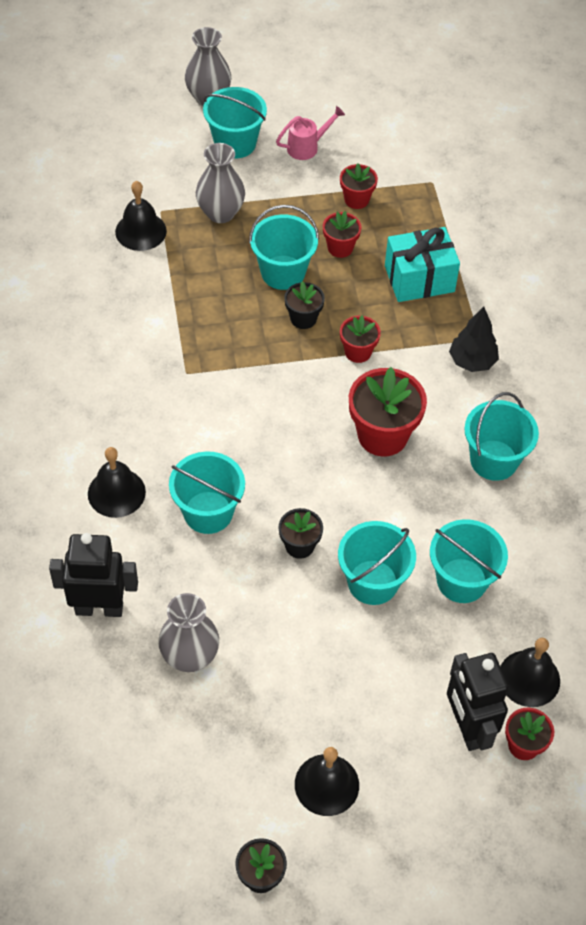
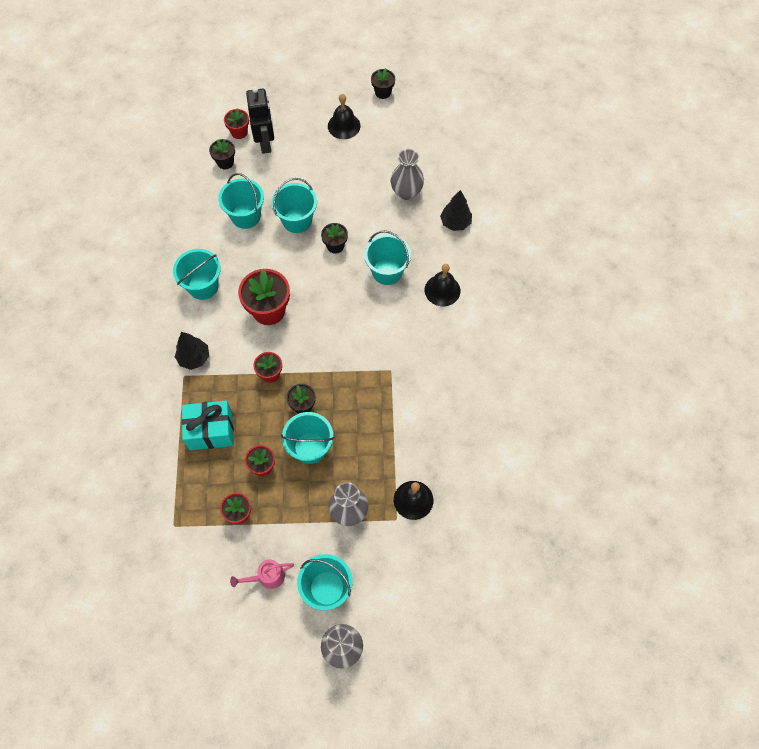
camera: 170 degrees left, 10 degrees up
black robot [49,533,138,617] -> black tree [440,190,472,231]
black bell [500,638,560,707] -> black flower pot [209,139,235,169]

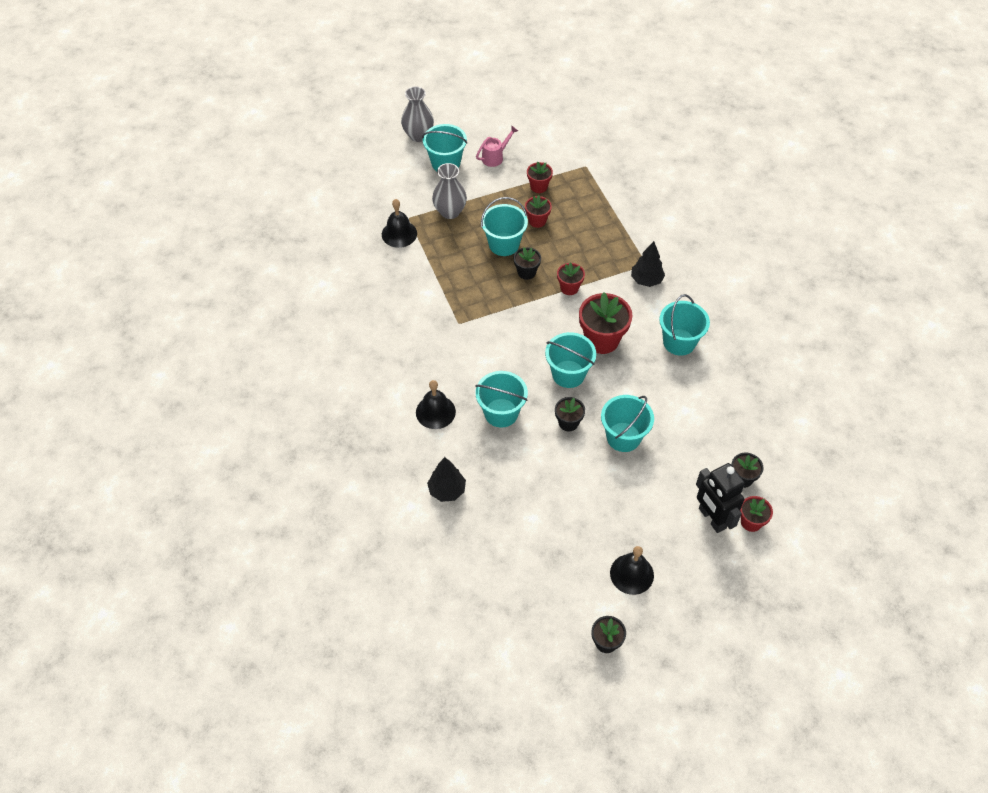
camera: 160 degrees right, 10 degrees down
turquoise gift [181,400,234,450] -> none
turquoise bucket [218,173,264,229] -> turquoise bucket moved to [545,332,596,388]
grey vase [391,149,424,200] -> none

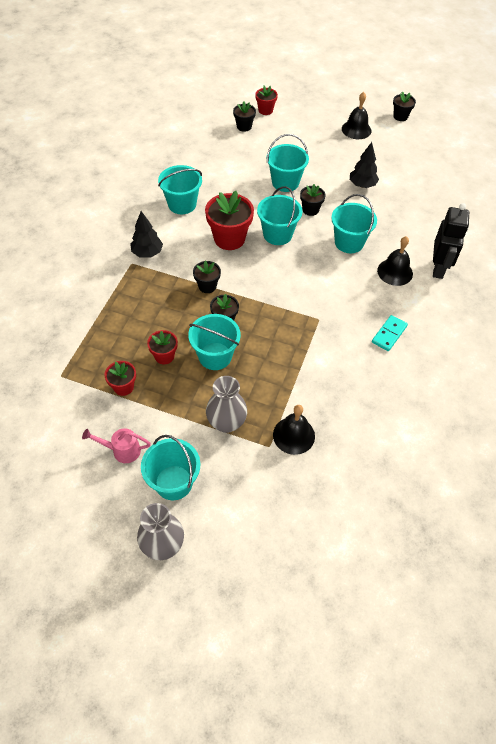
camera: 140 degrees left, 0 degrees up
black tree [427,457,466,502] -> black tree moved to [350,142,379,188]
red flower pot [557,262,585,295] -> black flower pot [193,261,221,293]
black robot [696,463,745,533] -> black robot moved to [433,203,469,279]
none -> turquoise domino [372,315,408,351]

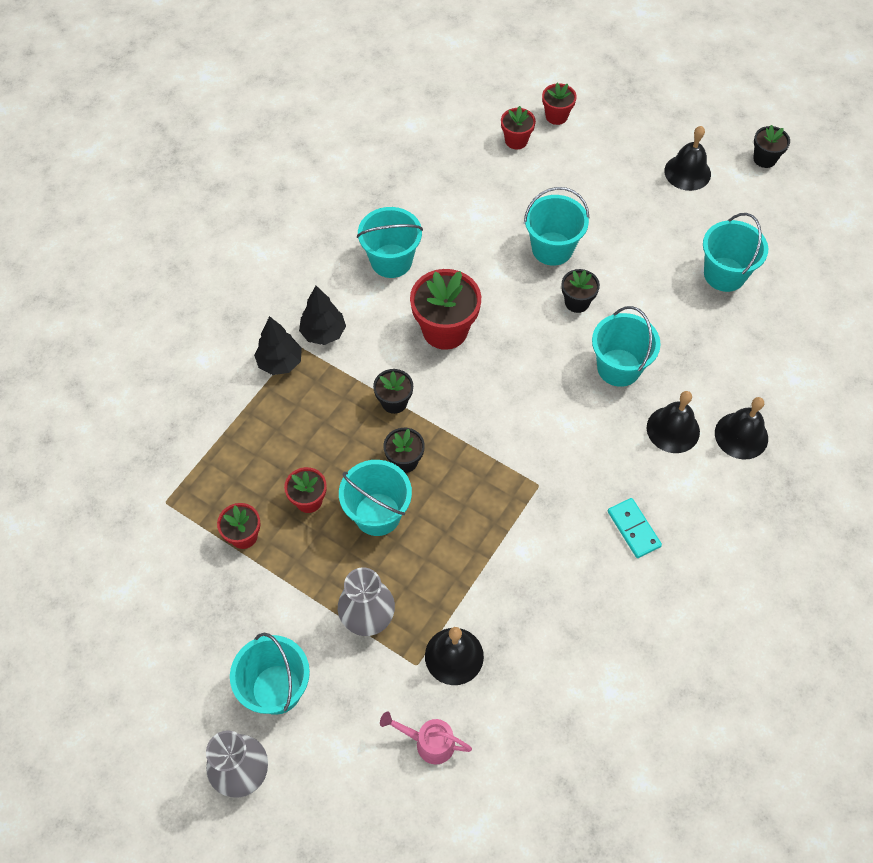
camera: 15 degrees right, 5 degrees up
pink watering can [82,428,151,463] -> pink watering can moved to [380,711,472,764]
black flower pot [233,101,256,132] -> red flower pot [501,106,536,149]
turquoise bucket [257,186,302,245] -> turquoise bucket moved to [703,213,768,292]
black tree [350,142,379,188] -> black tree moved to [254,316,302,375]
turquoise domino [372,315,408,351] -> turquoise domino turned 75 degrees counterclockwise [608,498,662,558]
black robot [433,203,469,279] -> black bell [715,397,768,460]

